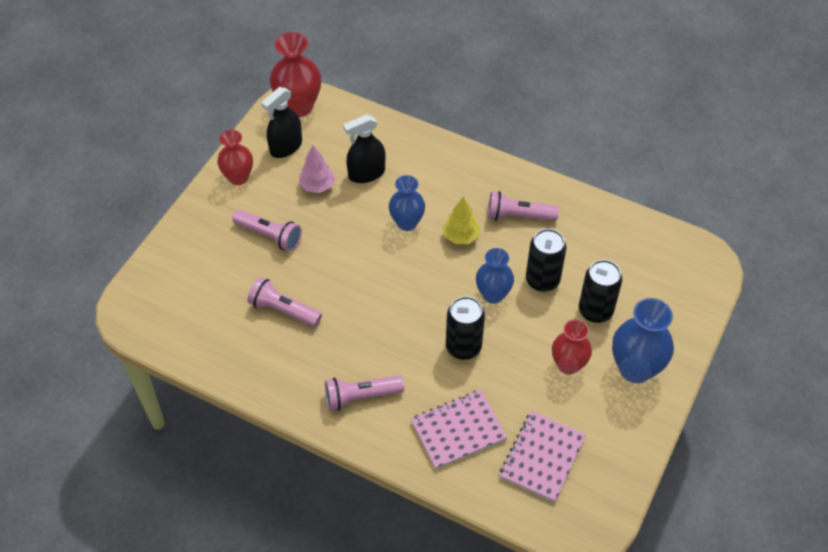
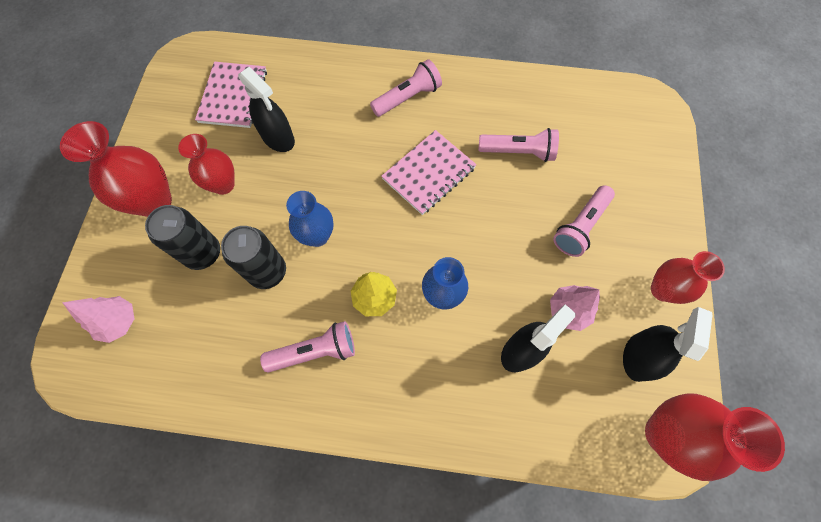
camera: 160 degrees right, 15 degrees up
pink flashlight [232,209,302,252] -> pink flashlight turned 60 degrees counterclockwise [553,185,615,257]
pink notebook [411,390,508,469] -> pink notebook moved to [381,130,477,215]
black can [446,296,485,360] -> none
blue vase [612,298,674,383] -> red vase [60,121,172,217]
none -> pink tree [62,296,134,343]
none -> black spray bottle [238,67,295,152]

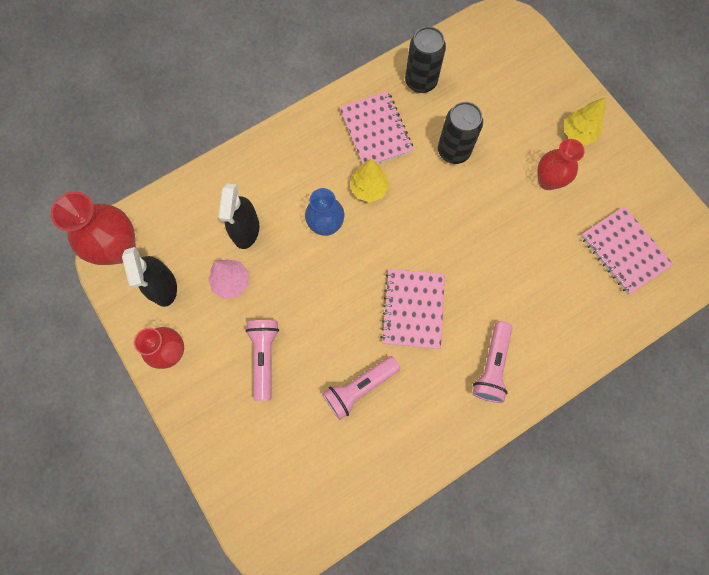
camera: 140 degrees right, 5 degrees up
red vase [60,121,172,217] -> yellow tree [564,97,606,145]
pink tree [62,296,134,343] -> none
black can [145,205,220,270] -> black can moved to [405,26,446,93]
black spray bottle [238,67,295,152] -> none
pink flashlight [260,321,355,372] -> pink notebook [339,91,414,165]
blue vase [286,191,334,247] -> none

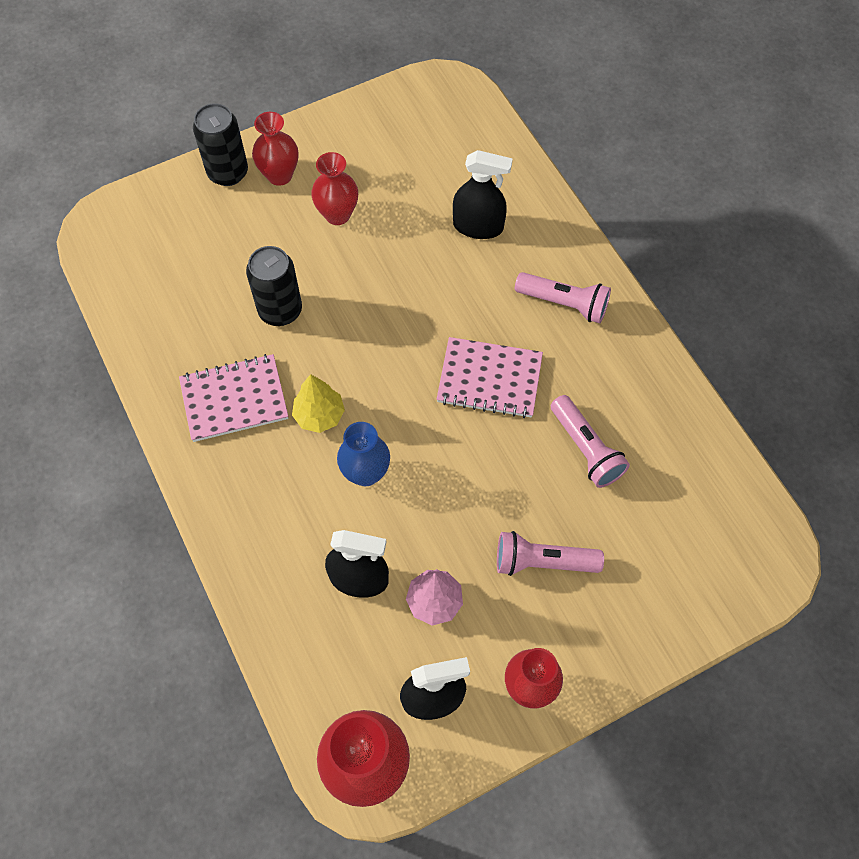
camera: 85 degrees left, 10 degrees down
black can [405,26,446,93] -> black can moved to [193,103,248,186]
yellow tree [564,97,606,145] -> red vase [252,112,298,186]
pink notebook [581,206,673,295] -> none
none -> black spray bottle [453,150,513,239]

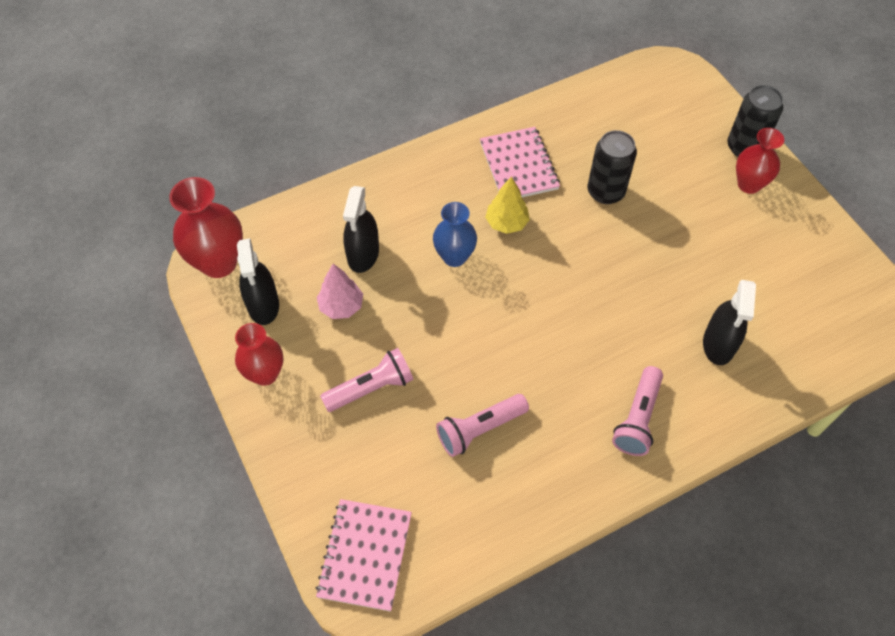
camera: 90 degrees right, 5 degrees down
red vase [311,152,358,225] -> none
pink notebook [436,337,543,418] -> pink notebook moved to [316,499,412,612]
pink flashlight [497,531,604,576] -> pink flashlight turned 60 degrees clockwise [320,348,413,412]

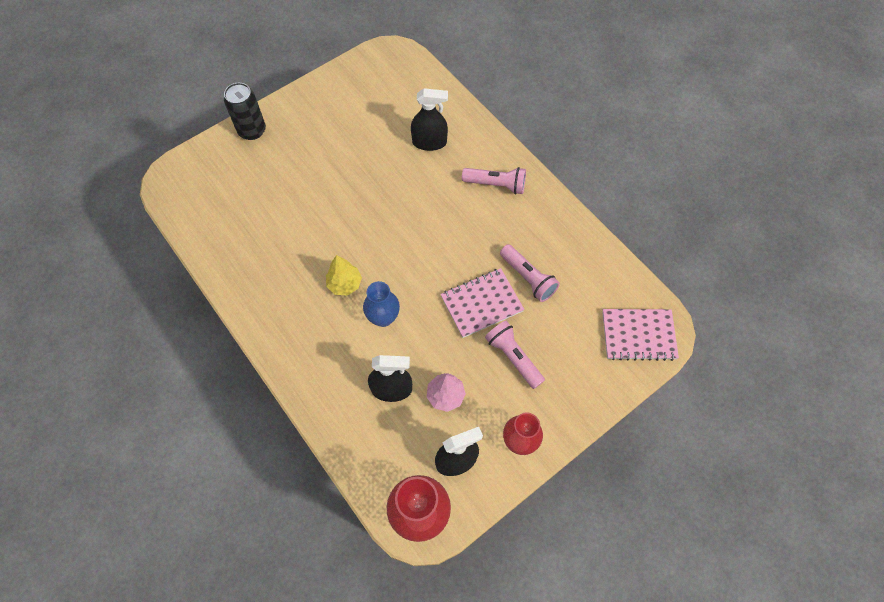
camera: 100 degrees left, 5 degrees up
pink notebook [480,127,560,197] -> pink notebook moved to [440,268,525,338]
black can [588,130,637,204] -> none
red vase [736,128,784,194] -> none

